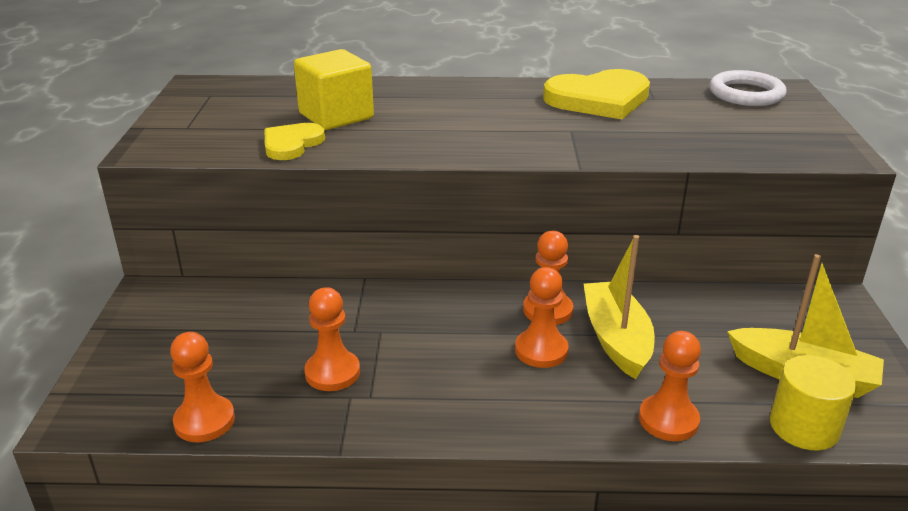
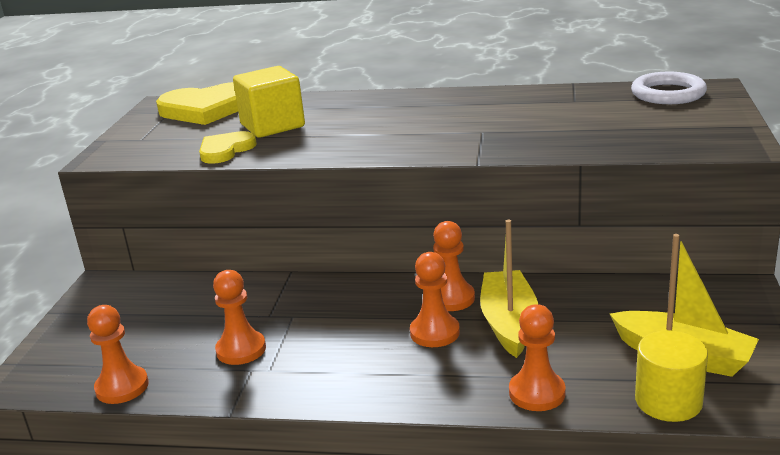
camera: 10 degrees right, 5 degrees down
yellow heart [543,69,650,119] -> yellow heart moved to [156,82,238,125]

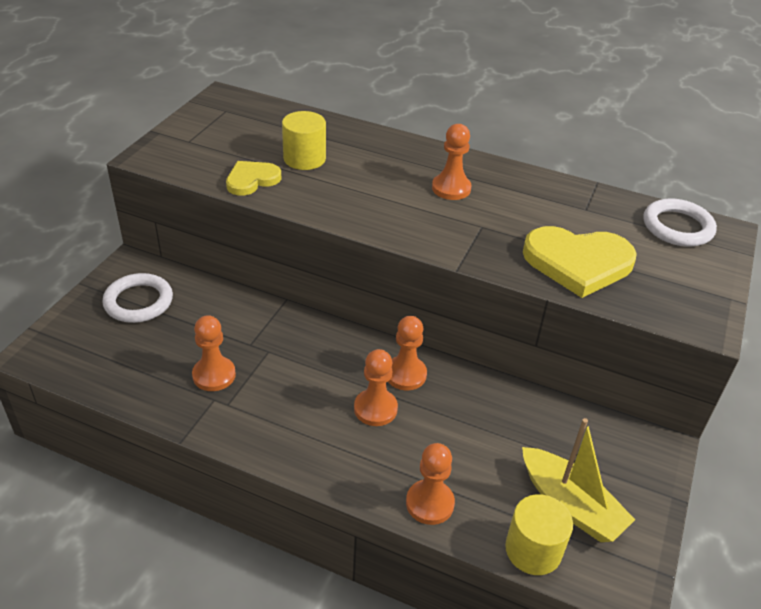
camera: 10 degrees right, 15 degrees up
orange pawn [87,305,149,404] -> orange pawn moved to [432,124,471,200]
yellow heart [156,82,238,125] -> yellow heart moved to [523,226,637,298]
yellow cube [233,66,305,138] -> yellow cylinder [282,111,326,170]
yellow boat [480,220,538,358] -> none
none -> white ring [102,273,173,323]

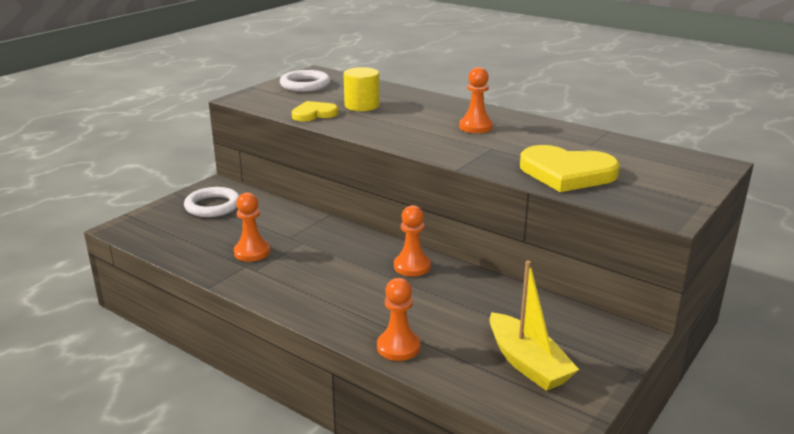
camera: 15 degrees right, 15 degrees down
orange pawn [354,349,398,426] -> none
yellow cylinder [505,494,573,575] -> none
white ring [643,199,717,247] -> white ring moved to [280,70,330,92]

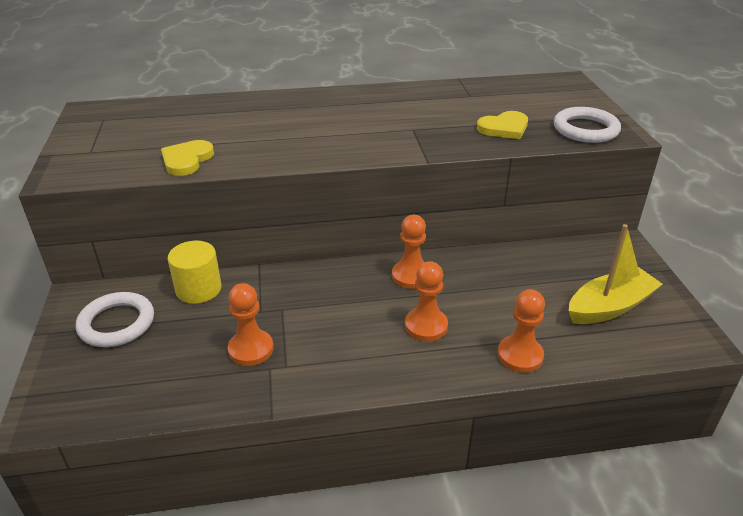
camera: 45 degrees left, 10 degrees up
white ring [280,70,330,92] -> white ring moved to [554,107,621,143]
yellow cylinder [343,67,380,111] -> yellow cylinder moved to [168,241,222,304]
orange pawn [459,67,493,133] -> orange pawn moved to [405,261,448,341]
yellow boat [489,261,579,391] -> yellow boat turned 45 degrees counterclockwise [568,224,663,324]
yellow heart [520,145,620,192] -> yellow heart [477,111,528,139], size x0.58

